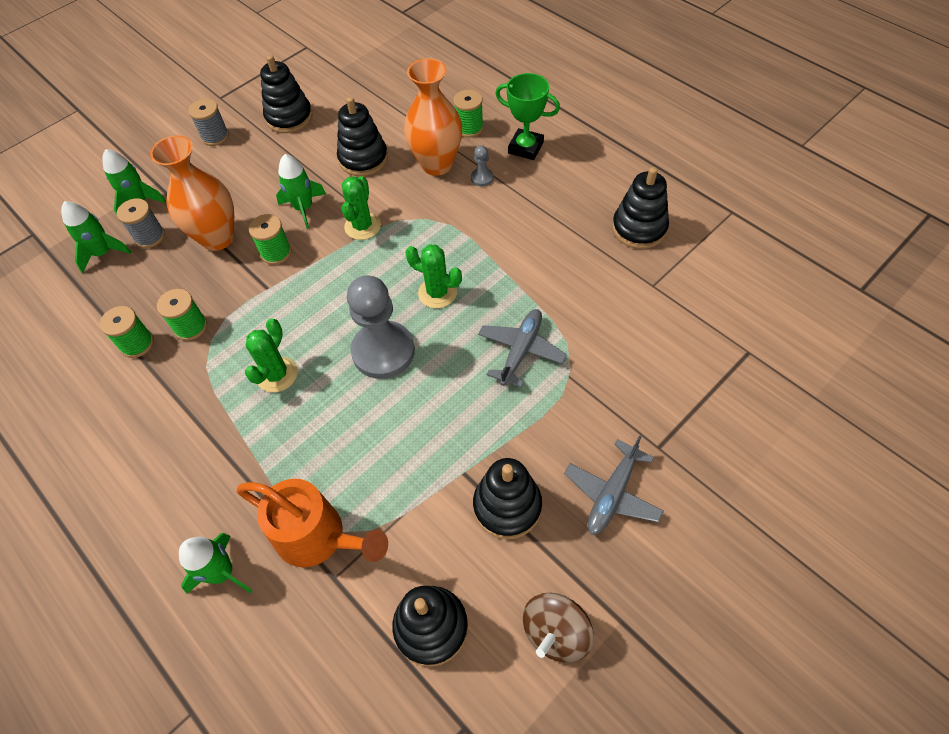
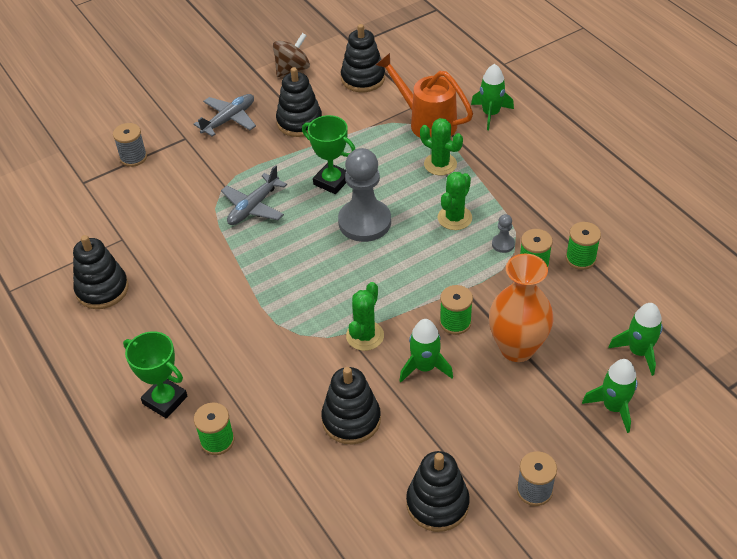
camera: 170 degrees left, 10 degrees down
grey spool [117,198,165,248] -> grey spool moved to [113,123,147,167]
orange vase [404,58,462,176] -> none
green cactus [405,245,462,308] -> green cactus moved to [420,118,463,176]
grey pawn [471,145,493,186] -> grey pawn moved to [492,214,515,253]
none -> green trophy [302,115,355,194]

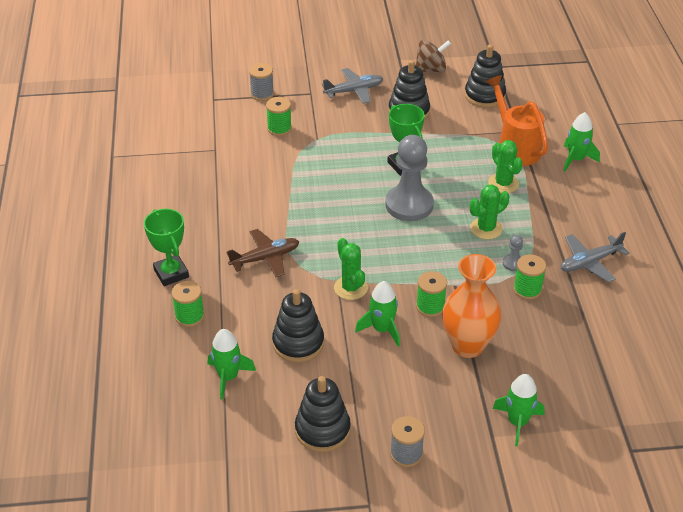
camera: 25 degrees right, 5 degrees down
black stacking toy [73,235,129,309] -> none
grey plane [221,165,287,225] -> grey plane moved to [561,232,629,282]
green cactus [346,282,384,351] -> green cactus turned 75 degrees counterclockwise [334,238,368,300]
green spool [566,222,601,270] -> green spool moved to [266,97,292,136]
green rocket [608,303,663,376] -> green rocket moved to [208,329,256,400]
none -> brown plane [226,229,299,277]

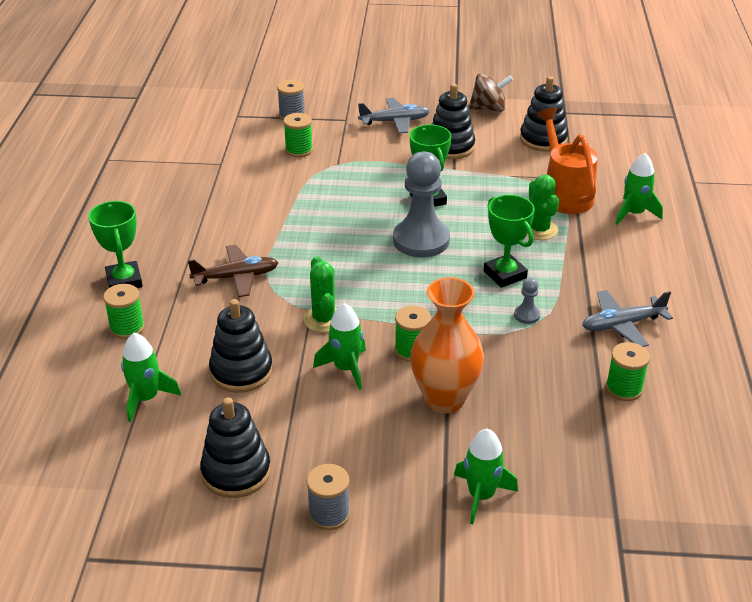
camera: 10 degrees right, 5 degrees down
green cactus [470,184,509,240] -> green trophy [484,195,535,288]
green spool [513,254,546,300] -> green spool moved to [606,342,650,401]

